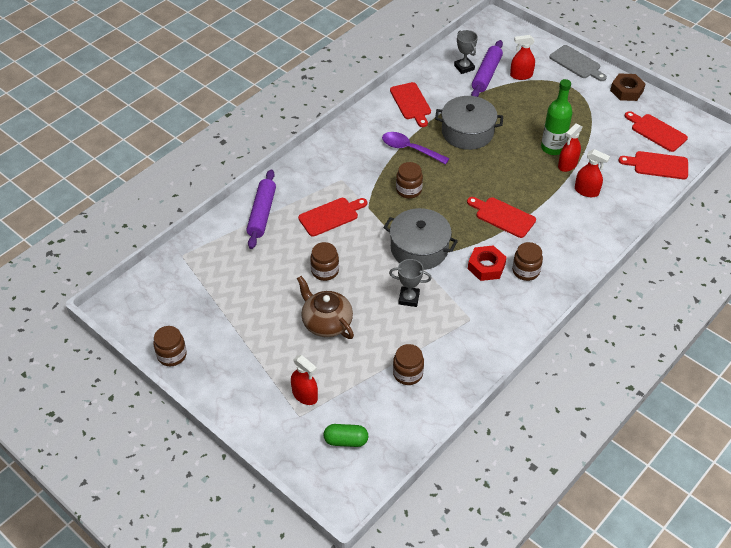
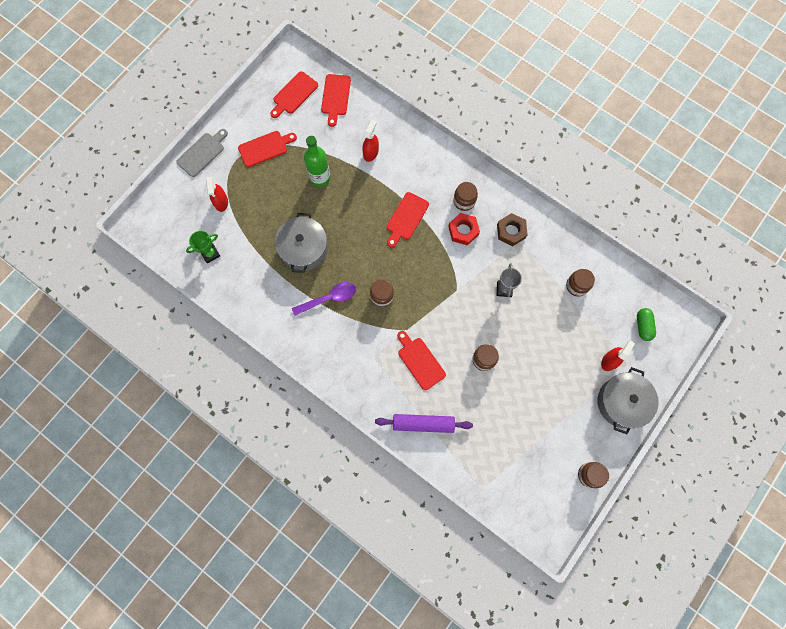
camera: 95 degrees left, 25 degrees up
brown teapot [297,276,354,339] -> none
purple spoon [382,132,450,164] -> purple spoon turned 135 degrees counterclockwise [292,282,356,316]
grey pot [383,208,458,270] -> grey pot moved to [598,367,659,434]
red cutting board [390,82,431,127] -> red cutting board moved to [238,131,297,167]
grey trophy [454,30,478,74] -> green trophy [186,231,220,264]
purple rolling pin [471,40,503,97] -> none
red spray bottle [558,123,583,172] -> none
brown nut [610,73,646,101] -> brown nut moved to [497,213,528,246]

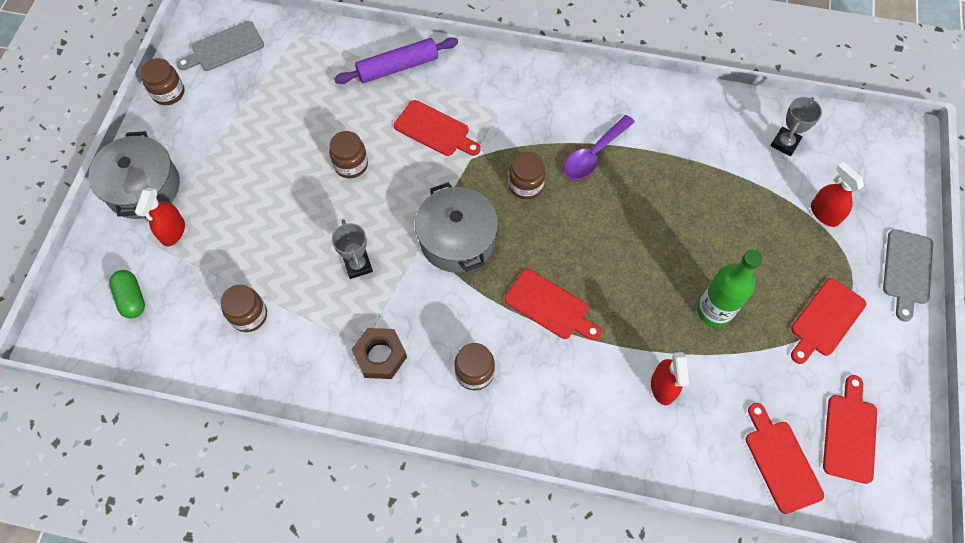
camera: 155 degrees right, 10 degrees down
green trophy [186,231,220,264] -> grey trophy [770,97,822,156]
grey pot [275,213,328,273] -> grey pot moved to [415,182,498,273]
red cutting board [387,192,429,248] -> red cutting board turned 120 degrees clockwise [505,269,601,340]
red nut [448,213,480,245] -> none
none -> grey cutting board [176,21,264,71]

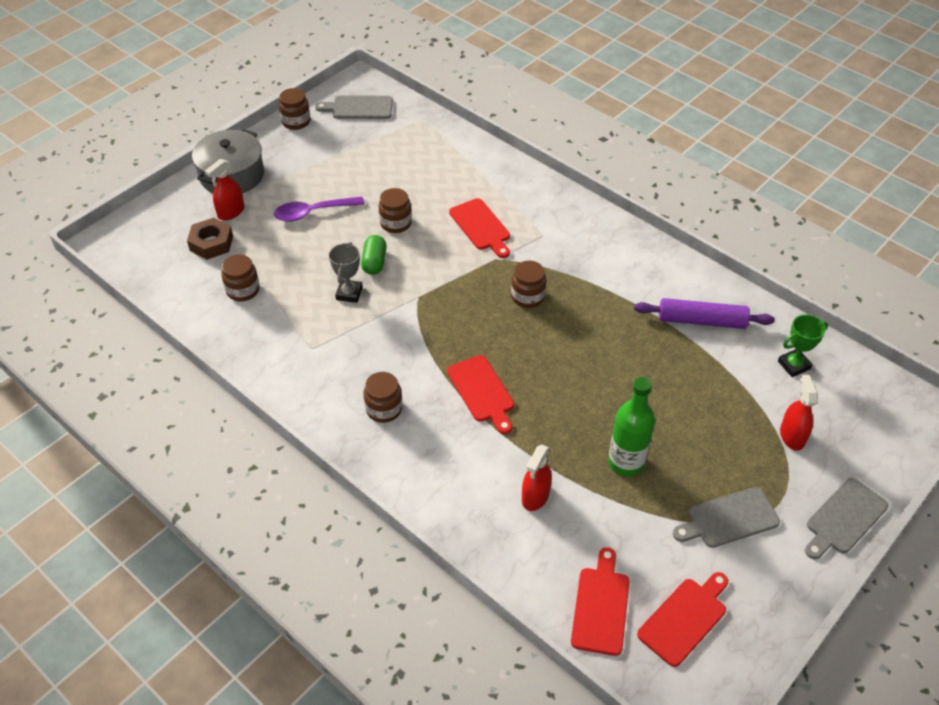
camera: 30 degrees right, 15 degrees down
green capsule [109,270,145,318] -> green capsule moved to [361,235,387,275]
purple rolling pin [334,37,458,84] -> purple rolling pin moved to [634,298,775,329]
brown nut [351,328,407,379] -> brown nut moved to [187,218,233,260]
grey pot [415,182,498,273] -> none
purple spoon [564,115,635,179] -> purple spoon moved to [274,197,365,222]
grey trophy [770,97,822,156] -> green trophy [778,315,828,377]
red cutting board [791,278,866,364] -> grey cutting board [673,487,780,548]

